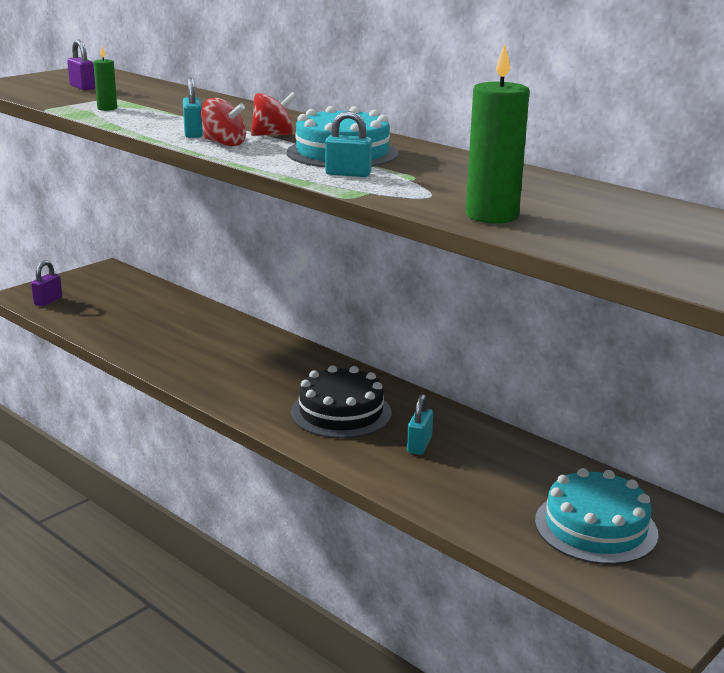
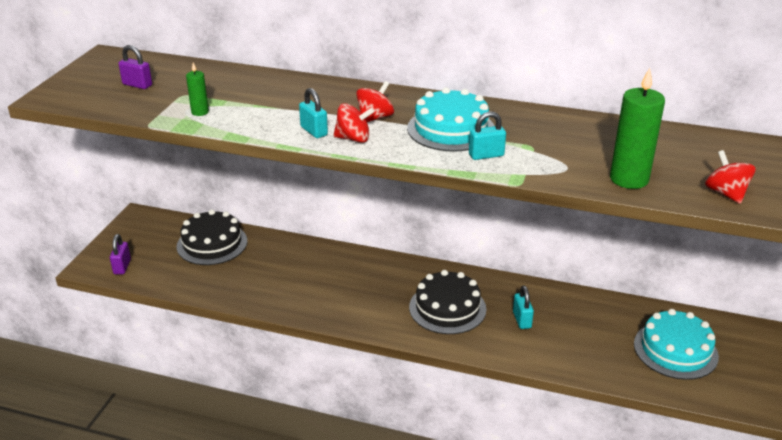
camera: 25 degrees left, 10 degrees up
none -> black cake [177,209,247,265]
none -> red spinning top [705,150,756,204]

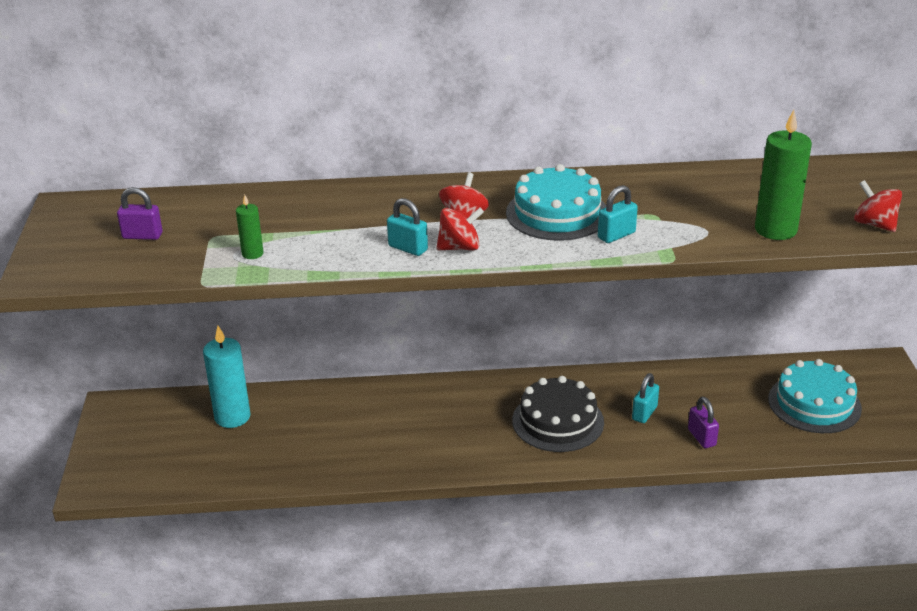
camera: 20 degrees left, 0 degrees up
purple padlock [110,234,131,274] -> purple padlock moved to [688,397,719,448]
black cake [177,209,247,265] -> turquoise candle [203,326,251,428]
turquoise padlock [513,285,534,329] -> turquoise padlock turned 60 degrees clockwise [632,373,659,423]

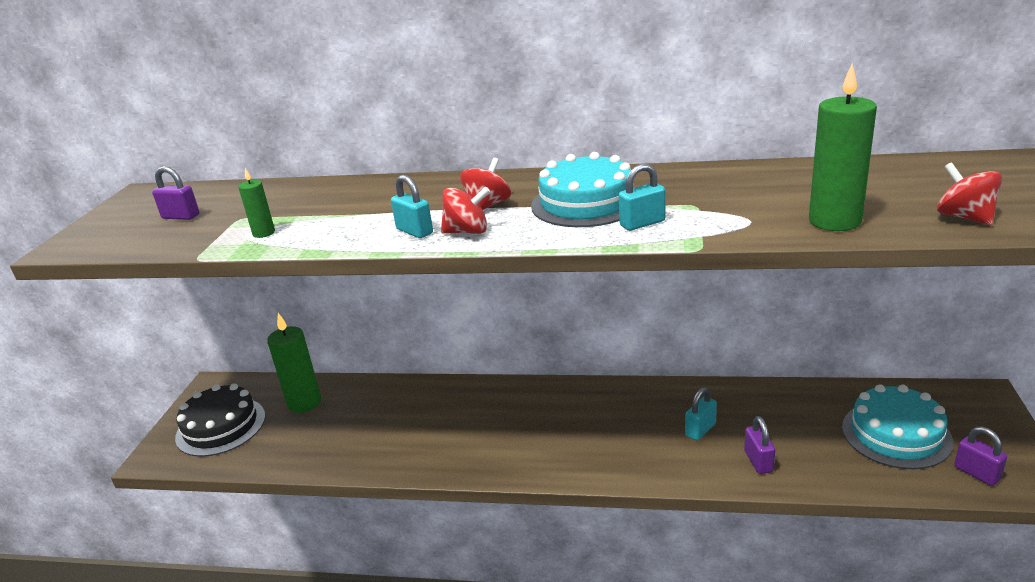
camera: 15 degrees right, 5 degrees down
turquoise candle [203,326,251,428] -> green candle [267,313,321,413]
black cake [512,376,604,452] -> black cake moved to [175,383,266,457]
none -> purple padlock [954,427,1007,486]

